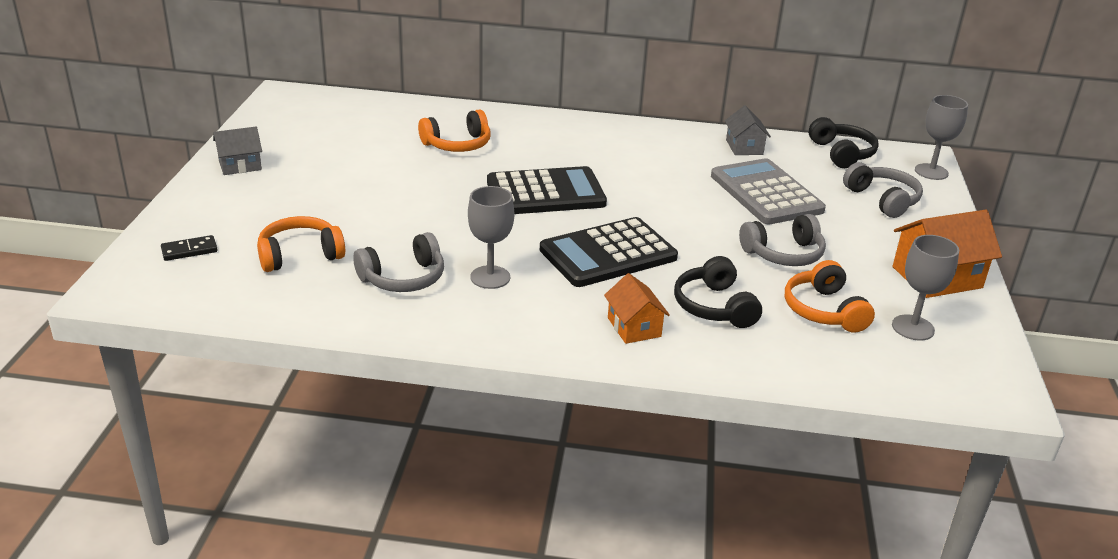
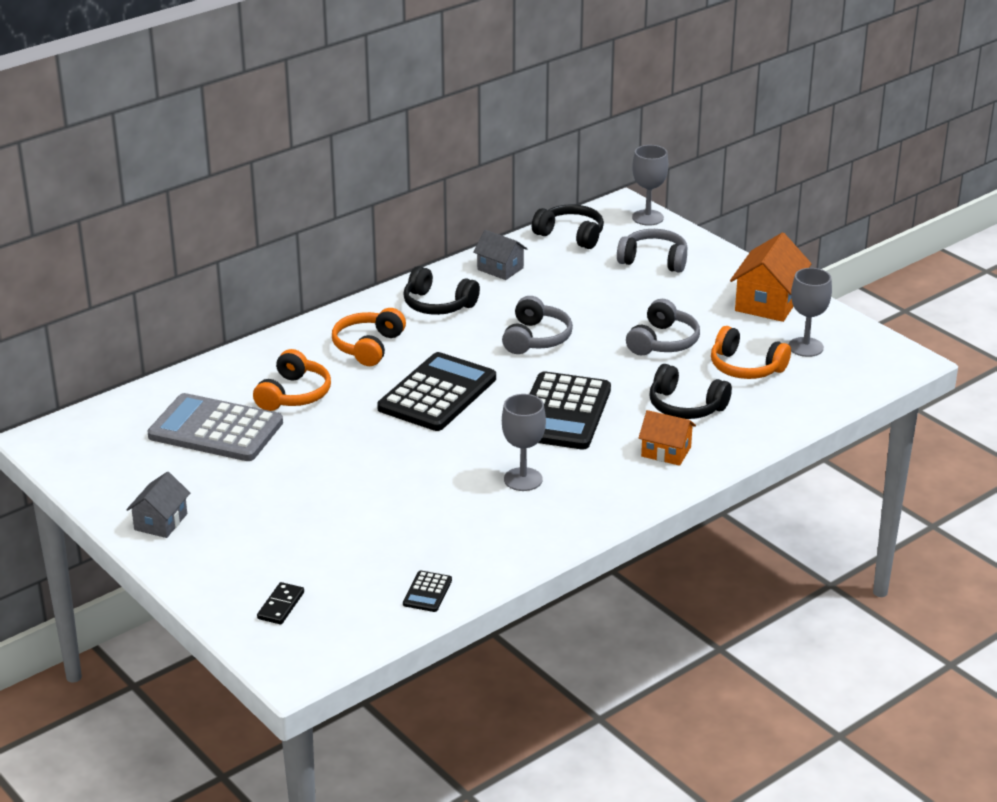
camera: 45 degrees left, 0 degrees up
orange headphones [257,216,345,272] -> orange headphones moved to [332,308,406,366]
grey headphones [353,232,444,292] -> grey headphones moved to [502,296,573,354]
grey calculator [711,158,826,225] -> grey calculator moved to [147,393,283,461]
none -> black headphones [403,266,480,315]
none -> black calculator [403,571,452,612]

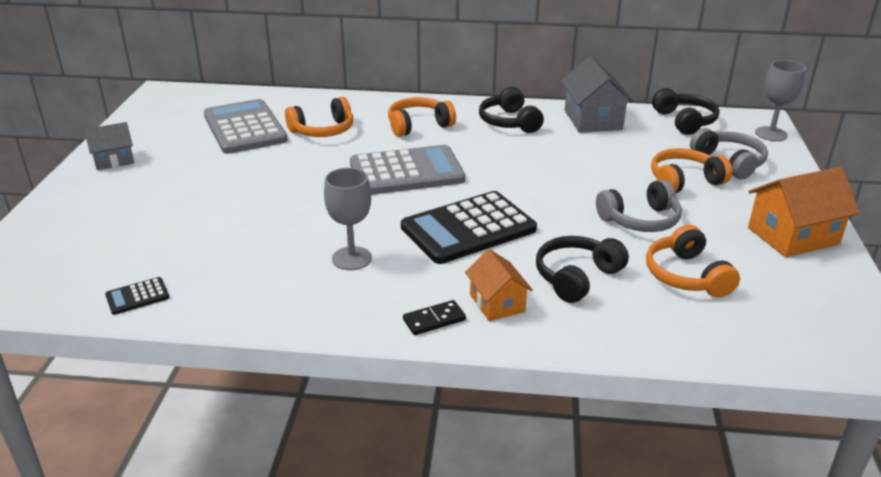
camera: 45 degrees right, 0 degrees up
black domino [257,582,304,624] -> black domino moved to [403,300,466,335]
black calculator [377,352,496,431] -> grey calculator [350,145,465,195]
grey house [473,230,528,280] -> grey house [561,56,634,133], size x1.62
grey headphones [502,296,573,354] -> none
black headphones [649,364,732,419] -> black headphones turned 60 degrees clockwise [536,236,629,303]
grey goblet [789,268,832,357] -> none
none -> orange headphones [651,148,732,193]

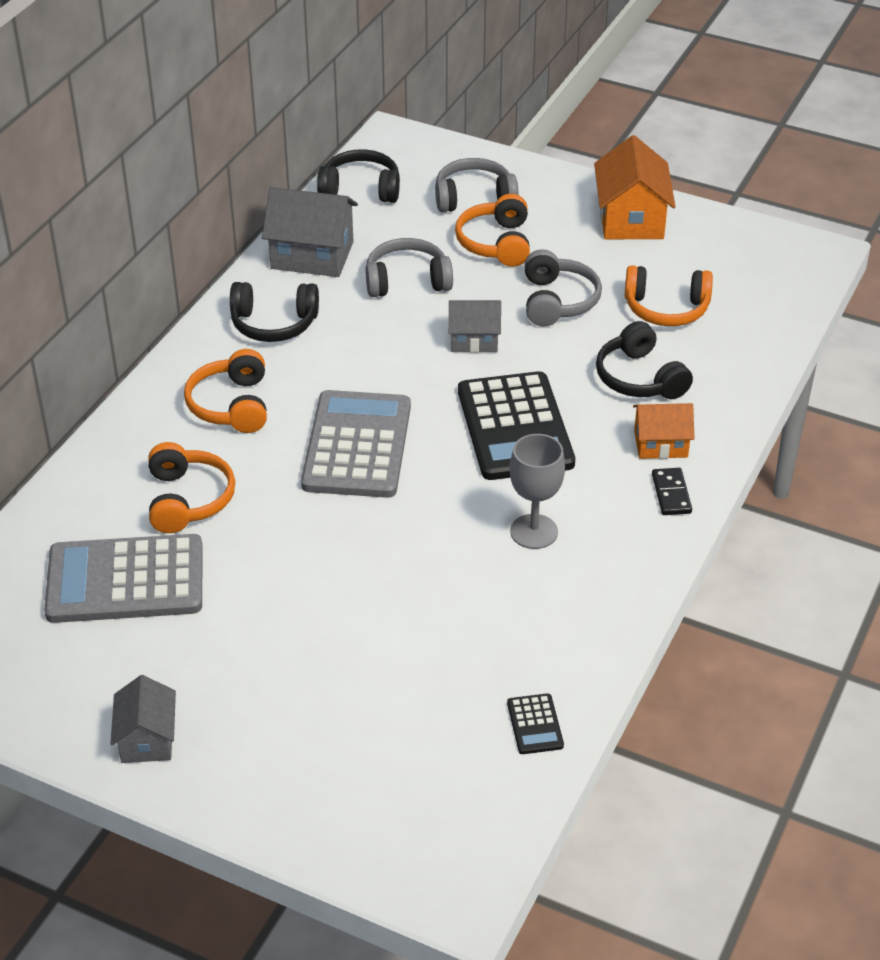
camera: 70 degrees left, 10 degrees up
grey goblet [755,60,806,141] -> none
none -> grey headphones [365,238,453,297]
none -> grey house [449,300,501,353]

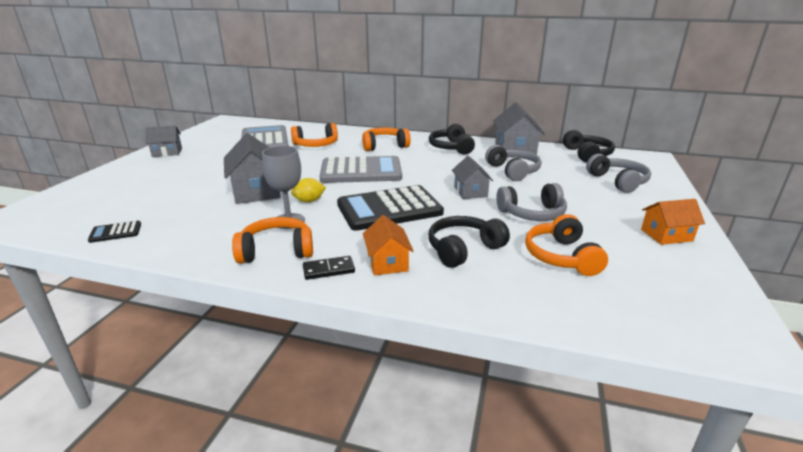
camera: 80 degrees right, 15 degrees down
orange headphones [455,194,530,267] -> orange headphones moved to [232,217,313,264]
orange house [594,135,676,239] -> orange house [641,199,705,245], size x0.62
none -> grey house [224,133,280,204]
none -> yellow lemon [291,178,326,202]

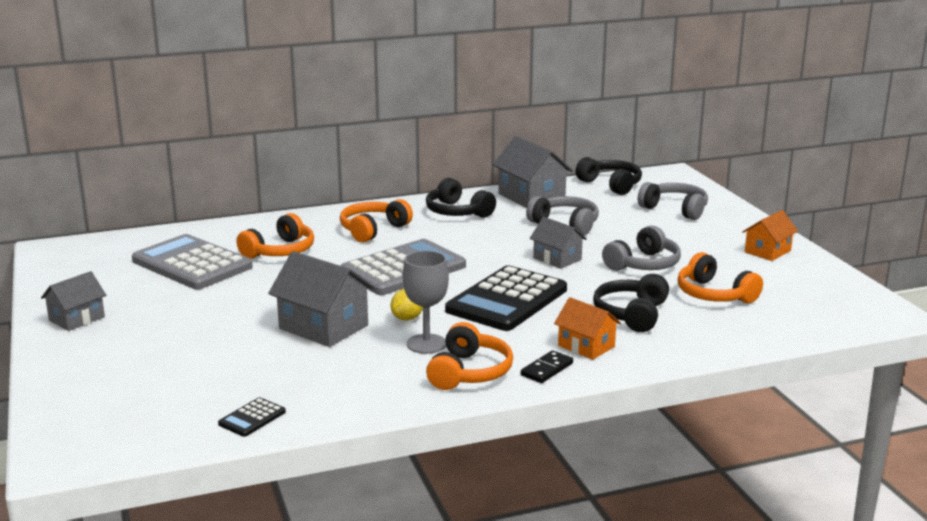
camera: 35 degrees left, 5 degrees down
orange headphones [232,217,313,264] -> orange headphones turned 150 degrees clockwise [426,322,513,390]

